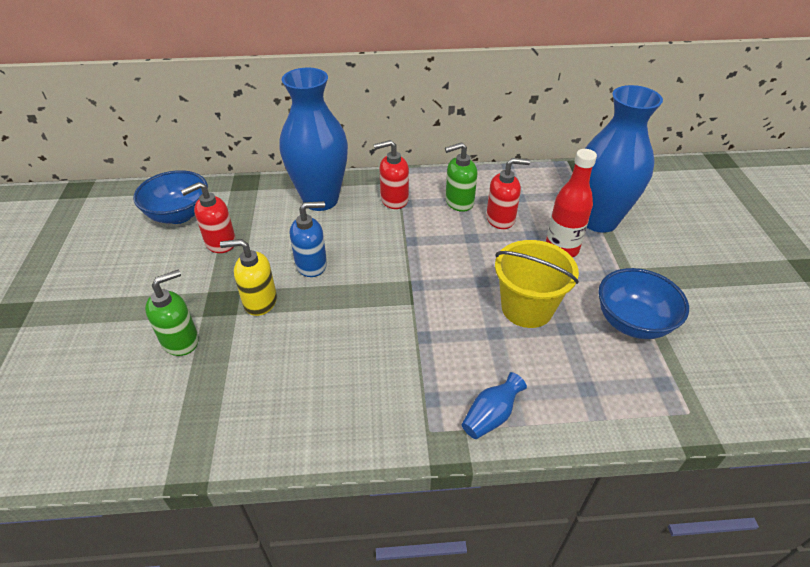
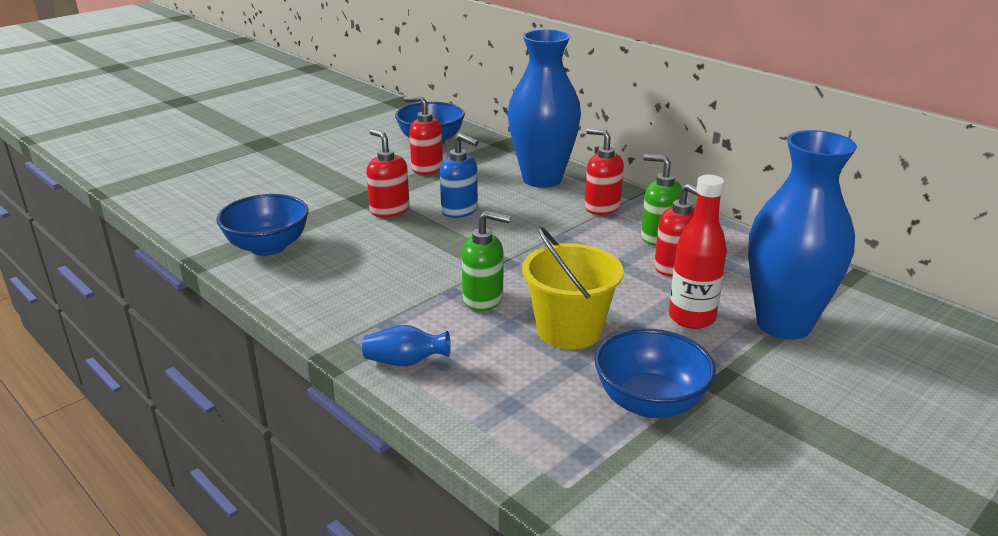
camera: 50 degrees right, 15 degrees down
green soap dispenser [145,270,199,356] -> green soap dispenser moved to [461,211,511,311]
yellow soap dispenser [220,239,277,316] -> red soap dispenser [366,129,410,217]
none -> blue bowl [216,194,309,256]

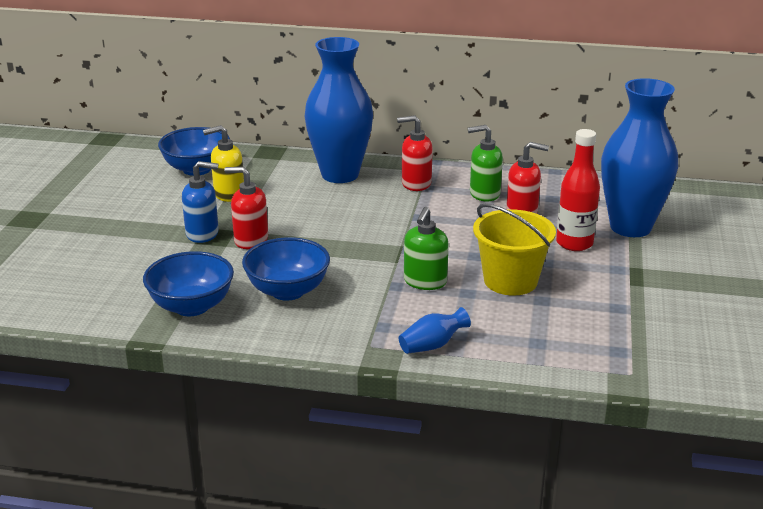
camera: 35 degrees left, 0 degrees up
red soap dispenser [404,96,443,175] -> yellow soap dispenser [203,125,244,202]
blue soap dispenser [440,133,479,218] -> blue soap dispenser moved to [182,161,219,243]
green soap dispenser [461,211,511,311] -> green soap dispenser turned 135 degrees clockwise [404,207,449,290]
blue bowl [595,329,716,418] -> blue bowl moved to [242,237,330,301]

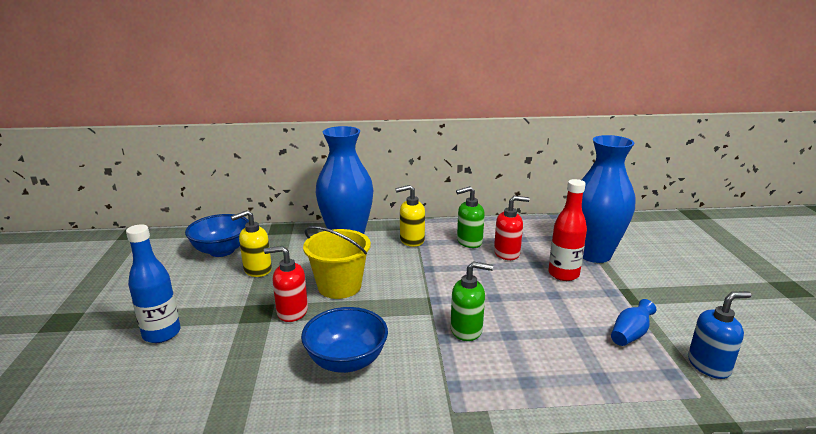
camera: 15 degrees left, 5 degrees down
blue bowl [143,251,234,316] -> none
blue soap dispenser [182,161,219,243] -> blue soap dispenser moved to [688,291,751,379]
red soap dispenser [397,115,433,191] -> yellow soap dispenser [396,185,425,247]
blue vase [399,307,471,354] -> blue vase moved to [611,299,656,346]
green soap dispenser [404,207,449,290] -> green soap dispenser turned 90 degrees counterclockwise [451,261,493,341]
yellow bucket [473,204,556,296] -> yellow bucket moved to [303,226,371,299]
none -> blue bottle [126,224,181,343]

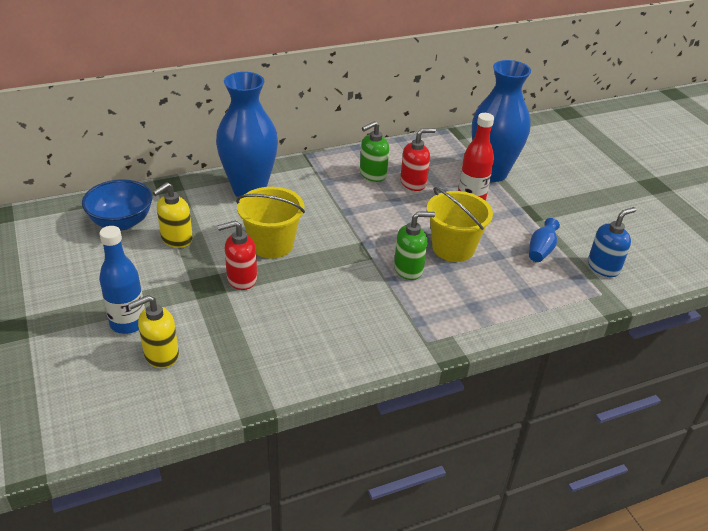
camera: 20 degrees left, 15 degrees up
blue bowl [301,307,388,373] -> none
yellow soap dispenser [396,185,425,247] -> yellow soap dispenser moved to [128,295,179,368]
none -> yellow bucket [427,187,493,262]

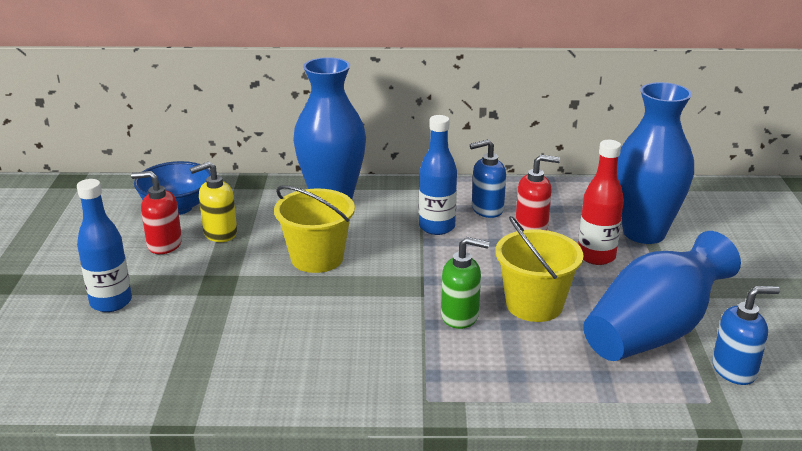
camera: 25 degrees right, 10 degrees down
yellow soap dispenser [128,295,179,368] -> none
red soap dispenser [217,220,257,290] -> red soap dispenser moved to [131,171,182,254]
green soap dispenser [360,121,389,182] -> blue soap dispenser [470,139,506,218]
blue vase [529,218,560,262] -> blue vase [583,231,741,361], size x2.48
none -> blue bottle [419,115,457,235]

